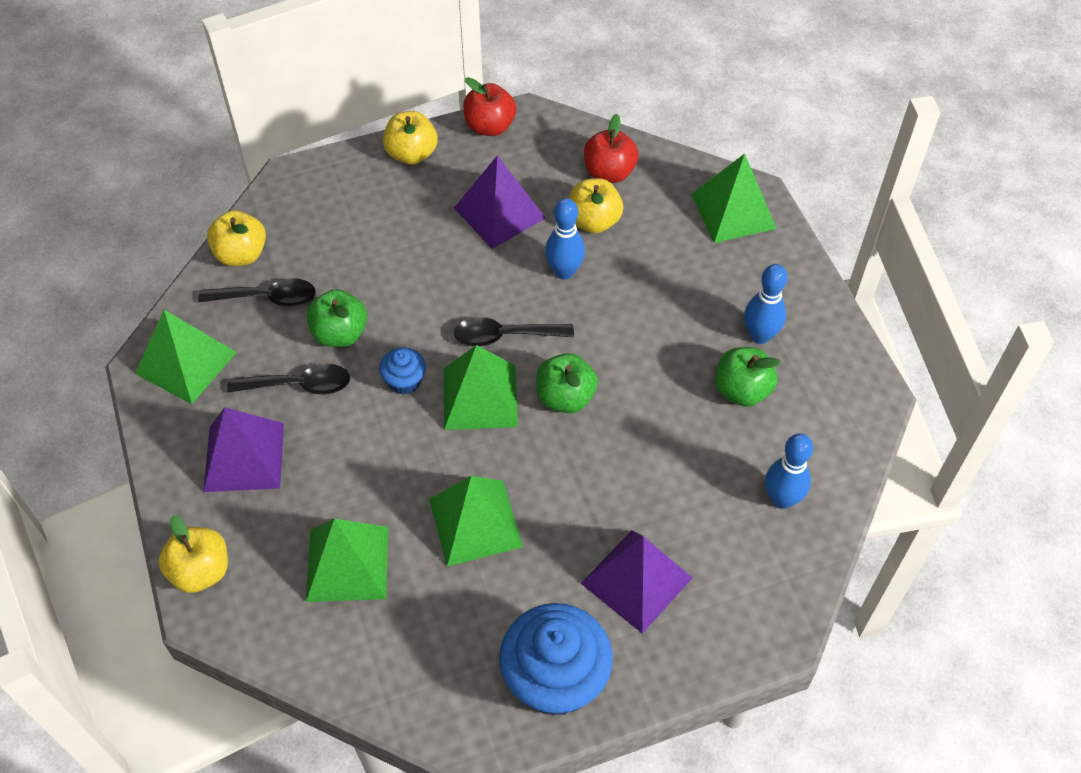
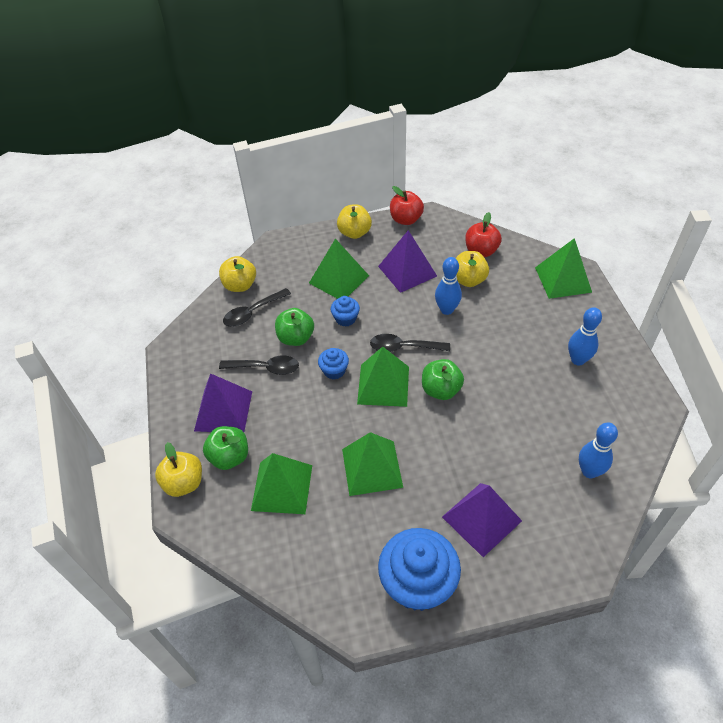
camera: 10 degrees right, 5 degrees down
green pyramid [135,310,237,404] -> green pyramid moved to [309,239,369,299]
black spoon [198,278,316,307] -> black spoon turned 135 degrees clockwise [223,288,291,327]
green apple [715,347,781,407] -> green apple moved to [203,426,248,470]
none -> blue cupcake [331,296,360,327]

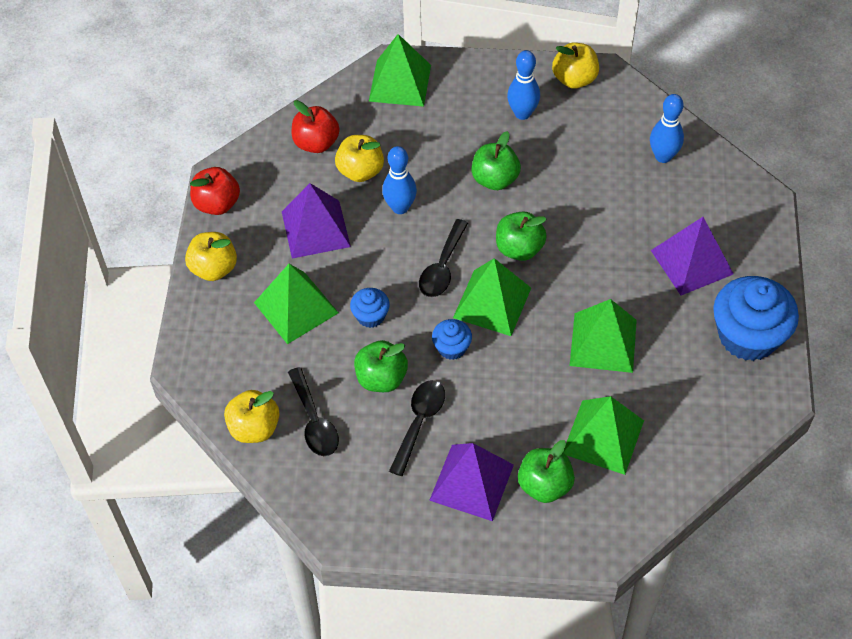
camera: 75 degrees left, 5 degrees up
yellow apple [155,442,202,497] -> yellow apple moved to [552,43,599,89]
none -> green apple [471,131,521,190]

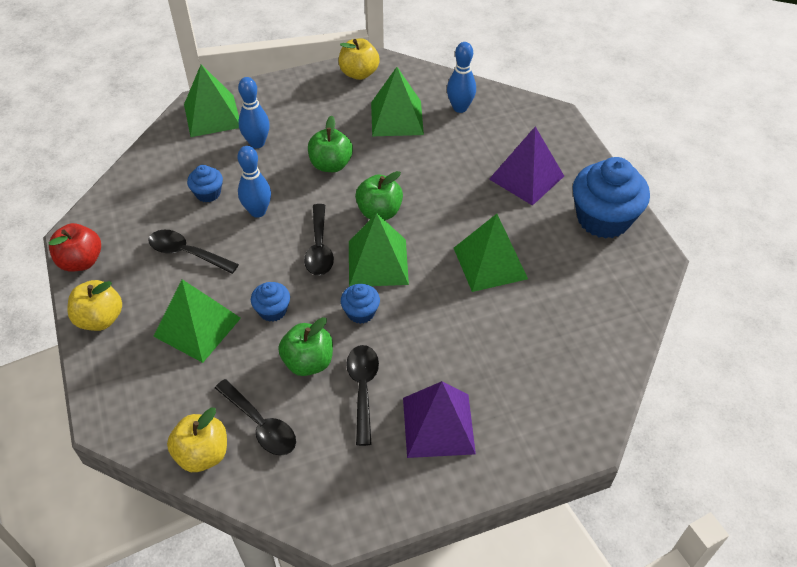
camera: 25 degrees left, 5 degrees down
purple pyramid [282,183,351,258] -> black spoon [149,230,239,274]
red apple [292,100,340,153] -> none
yellow apple [335,135,384,182] -> blue cupcake [187,165,223,202]
blue bowling pin [507,50,540,120] -> blue bowling pin moved to [238,77,270,148]
green apple [518,440,575,503] -> none
green pyramid [564,396,644,475] -> green pyramid moved to [371,67,424,136]

